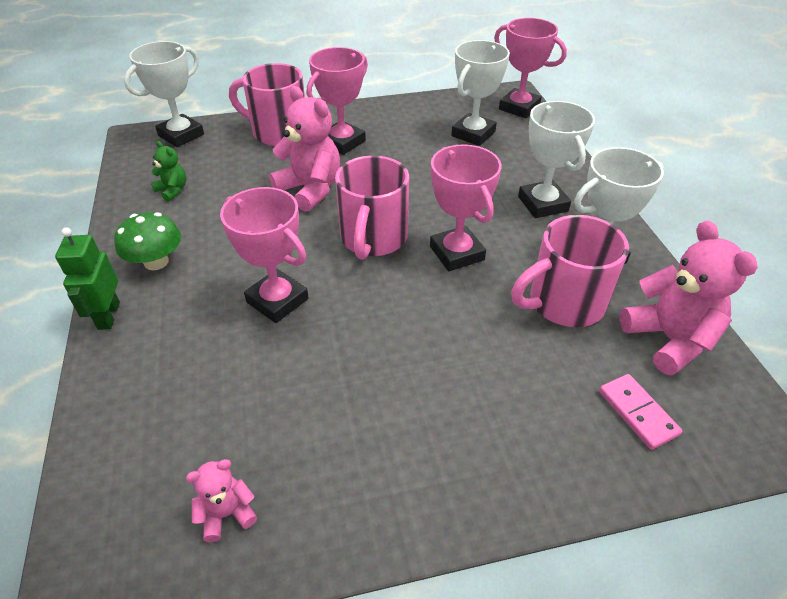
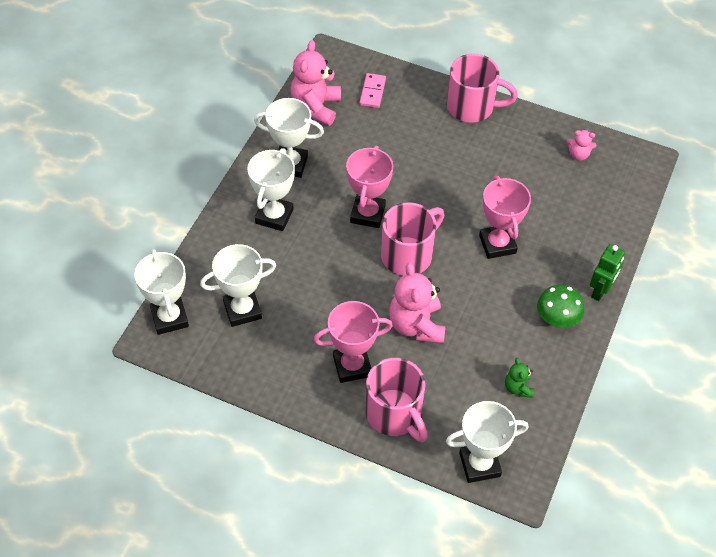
camera: 145 degrees left, 10 degrees up
pink trophy [494,18,567,118] -> white trophy [134,249,189,335]
pink mug [511,215,629,327] -> pink mug moved to [447,54,518,123]

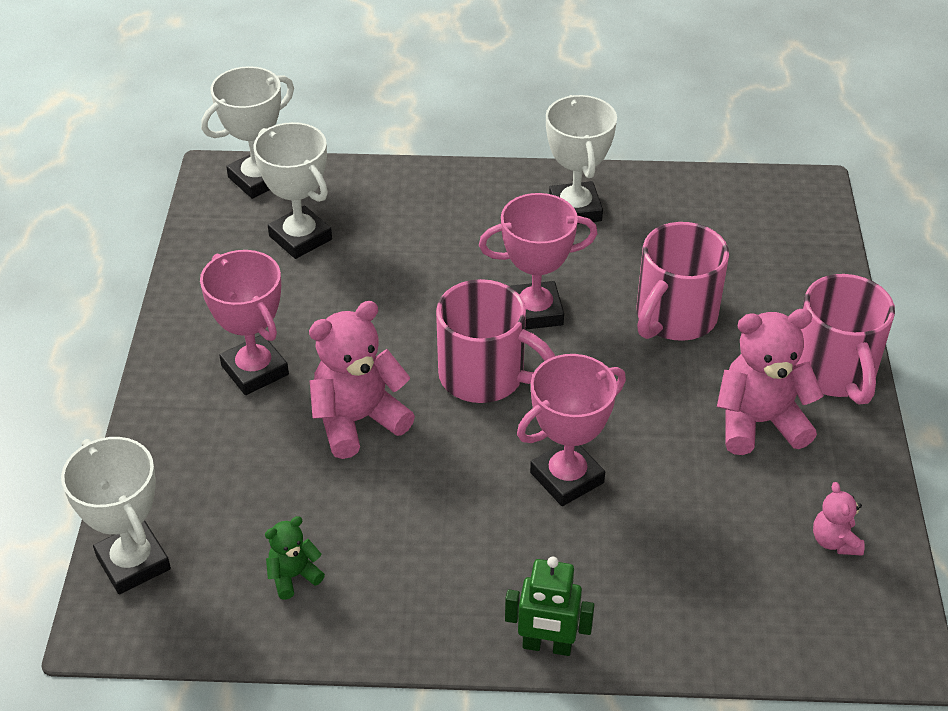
camera: 70 degrees right, 10 degrees down
white trophy [247,148,295,231] -> none
pink teddy bear [290,40,341,126] -> pink teddy bear moved to [717,309,824,455]
pink domino [359,73,386,108] -> none
pink mug [365,358,428,442] -> pink mug moved to [637,222,729,341]
green mushroom [537,285,584,328] -> none

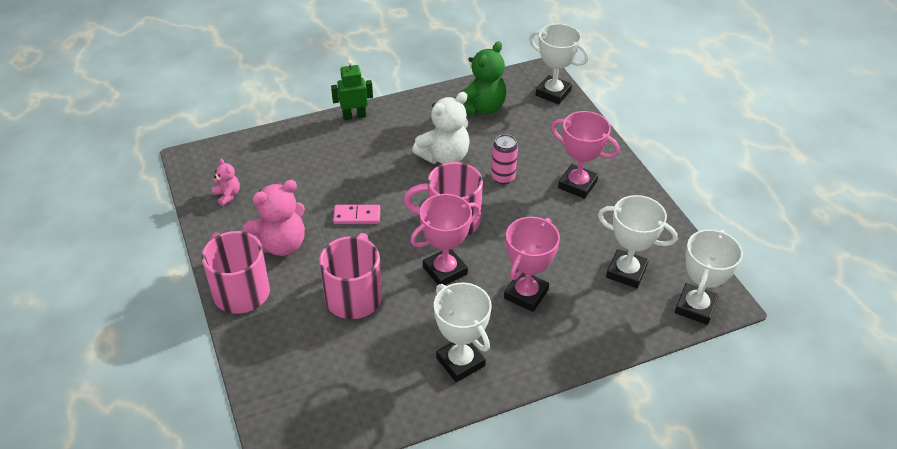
camera: 155 degrees right, 0 degrees up
green teddy bear [265,516,325,600] -> green teddy bear [455,41,506,116], size x1.98
pink teddy bear [309,301,415,459] -> pink can [491,134,518,184]
pink trophy [517,354,626,506] -> pink trophy moved to [504,217,560,312]
none -> pink domino [333,205,380,224]
none -> white teddy bear [412,92,470,164]

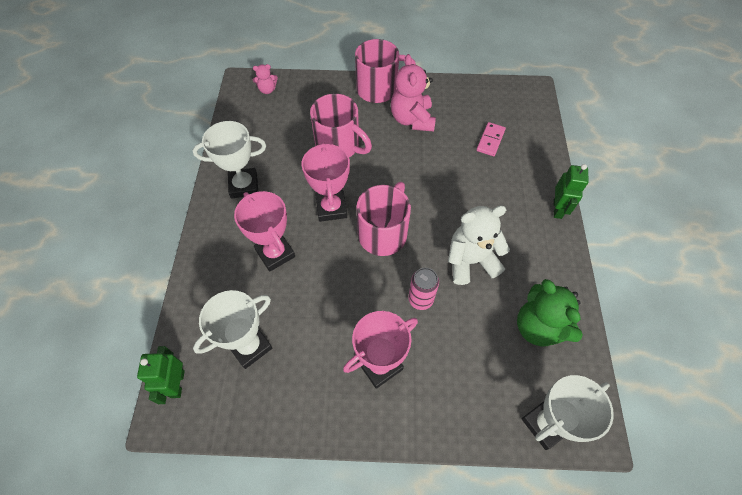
camera: 115 degrees right, 15 degrees up
pink teddy bear [212,158,240,206] -> pink teddy bear moved to [253,64,278,94]
pink domino [333,205,380,224] -> pink domino moved to [477,122,506,156]
white teddy bear [412,92,470,164] -> white teddy bear turned 90 degrees clockwise [448,206,510,285]
white trophy [675,229,743,325] -> green robot [137,346,185,404]

